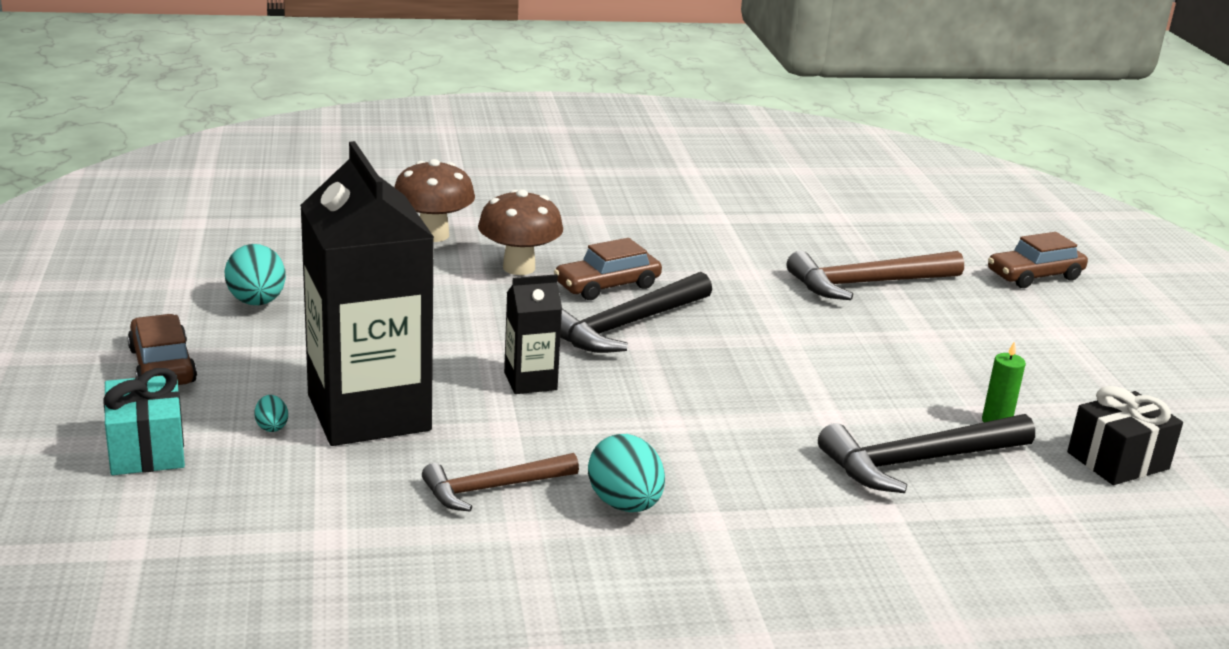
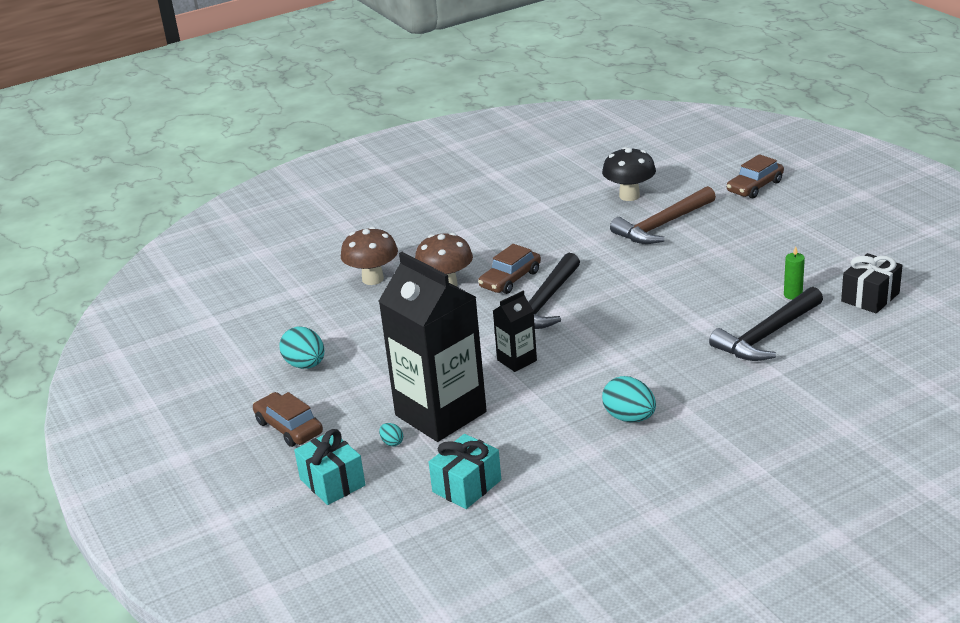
camera: 15 degrees left, 5 degrees up
brown hammer [422,453,579,511] -> none
none -> turquoise gift [429,434,501,509]
none -> black mushroom [602,147,656,201]

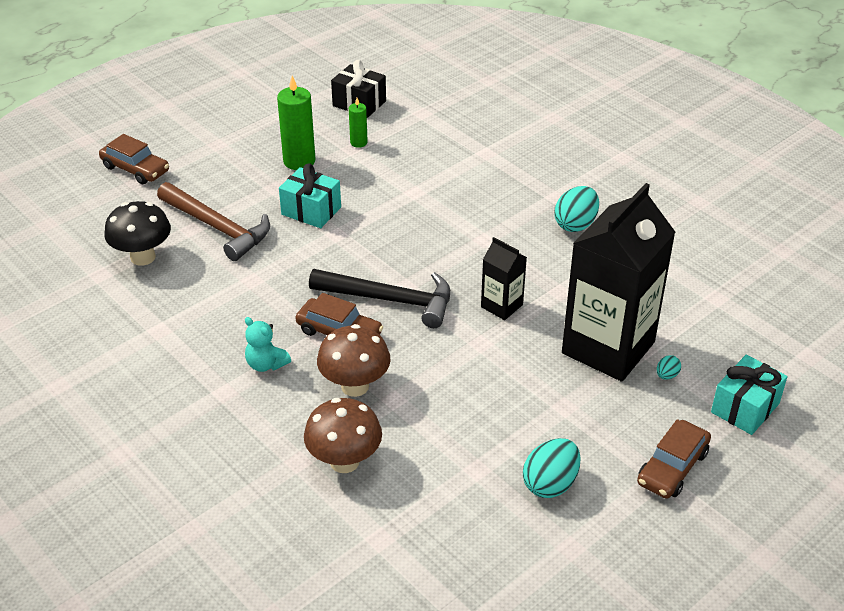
camera: 105 degrees left, 10 degrees up
turquoise gift [429,434,501,509] -> turquoise gift moved to [279,163,341,228]
black hammer [709,287,823,361] -> none
none -> turquoise teddy bear [245,317,291,372]
none -> green candle [277,75,315,170]

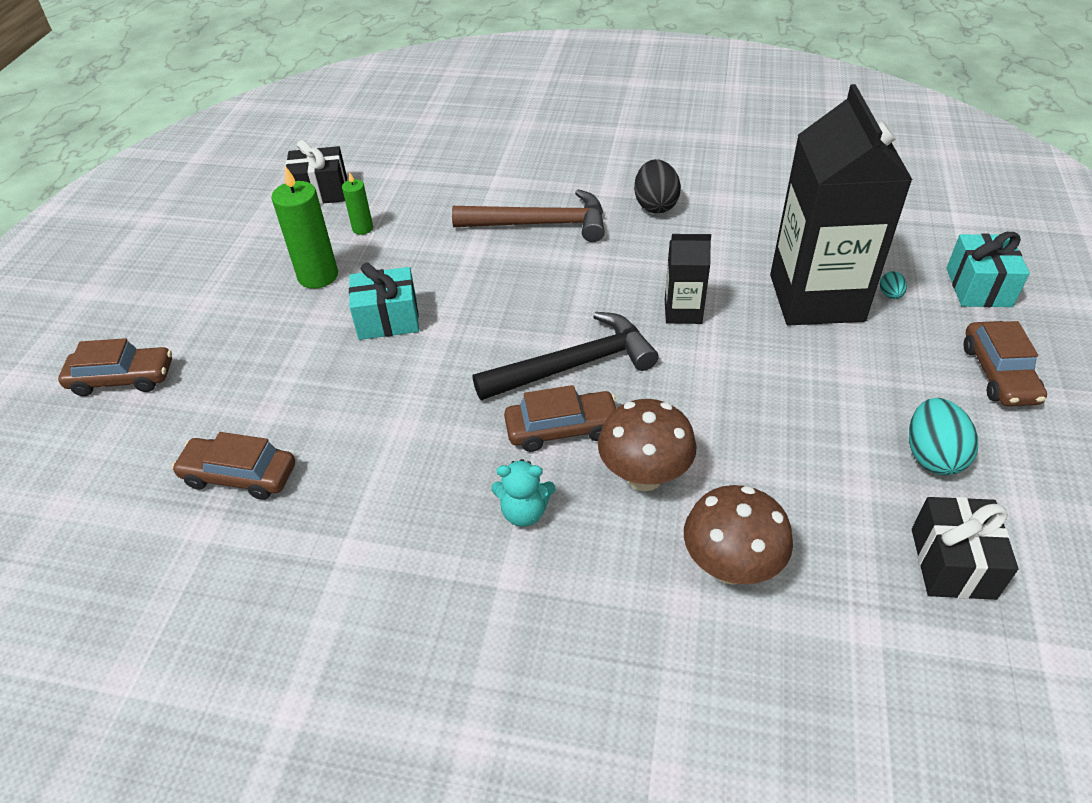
camera: 35 degrees left, 5 degrees up
black mushroom [104,201,171,266] -> brown car [172,432,295,500]
brown hammer [157,182,270,261] -> brown hammer moved to [452,189,605,242]
turquoise egg [554,186,599,232] -> black egg [634,159,681,213]
none -> black gift [912,497,1019,600]

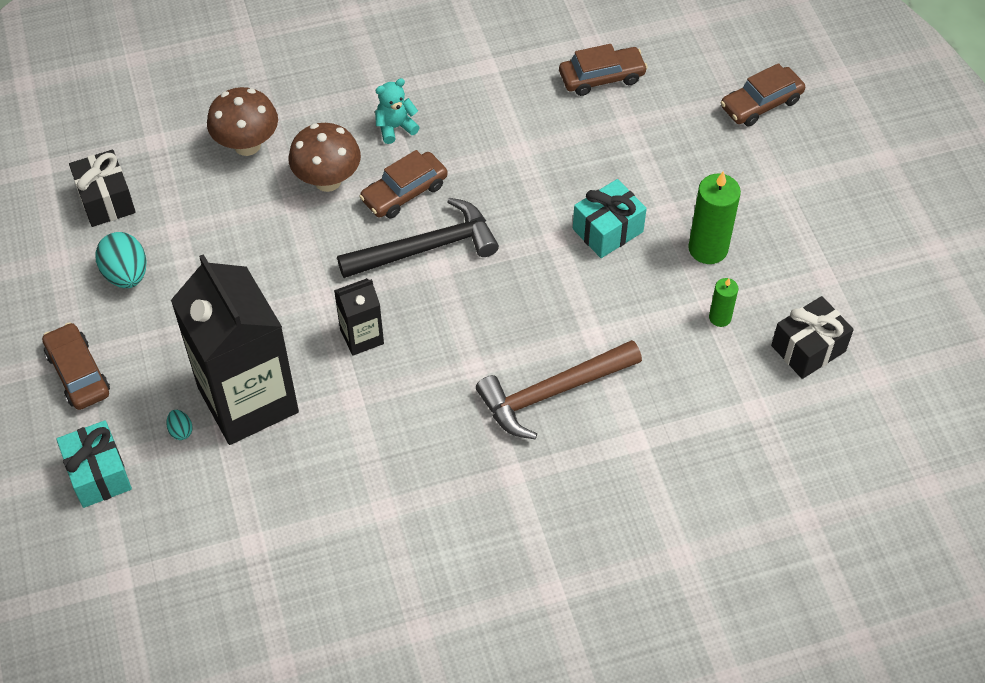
camera: 150 degrees right, 10 degrees up
black hammer [473,312,659,400] -> black hammer turned 150 degrees counterclockwise [337,198,499,278]
black egg [634,159,681,213] -> none

